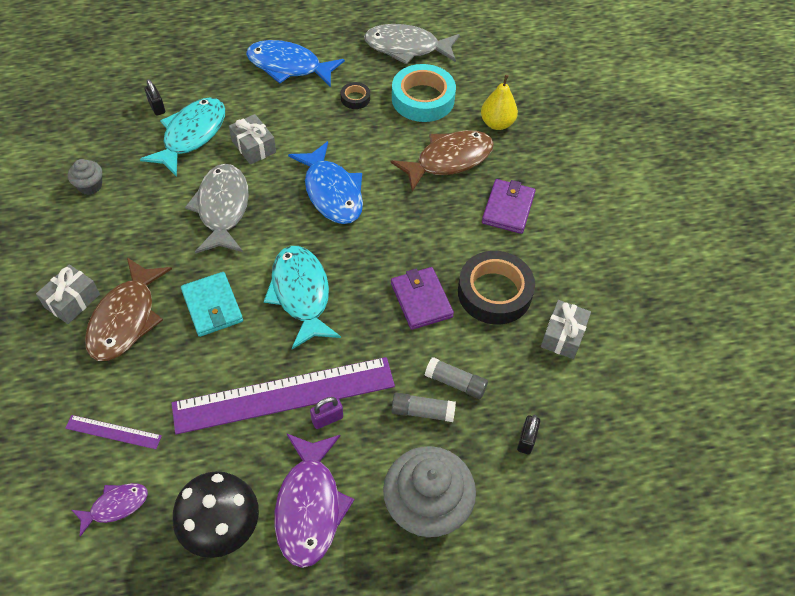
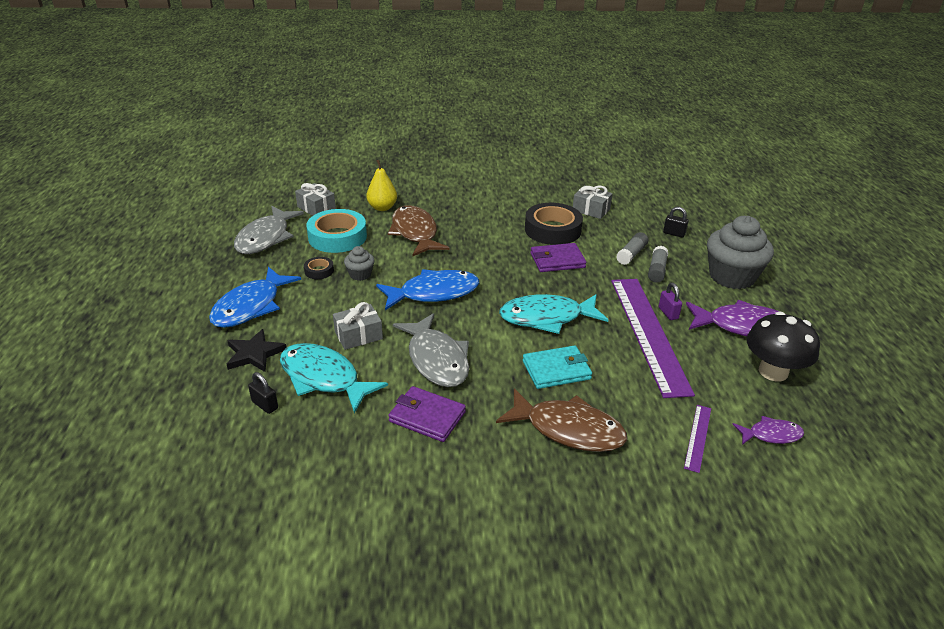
camera: 80 degrees left, 20 degrees down
grey gift [36,264,100,324] -> grey gift moved to [295,183,336,216]
grey cupcake [68,159,102,195] -> grey cupcake moved to [344,246,374,281]
purple fish [72,483,148,537] -> purple fish turned 105 degrees clockwise [732,416,804,445]
black padlock [145,79,165,116] -> black padlock turned 60 degrees clockwise [248,372,278,414]
grey fish [185,164,249,254] -> grey fish turned 120 degrees counterclockwise [393,313,469,387]
purple wallet [482,179,535,234] -> purple wallet moved to [388,386,466,442]
none -> black star [227,329,287,372]

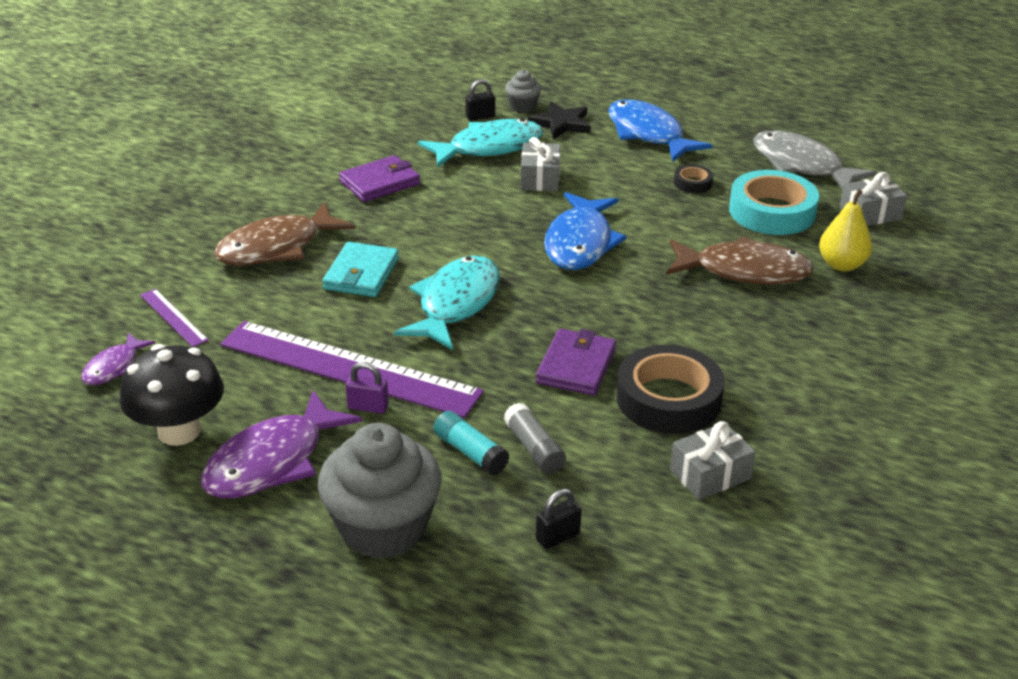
camera: 120 degrees right, 0 degrees up
grey cupcake [344,246,374,281] -> grey cupcake moved to [505,70,541,112]
grey fish [393,313,469,387] -> none
grey glue stick [648,246,669,282] -> turquoise glue stick [434,411,509,475]

